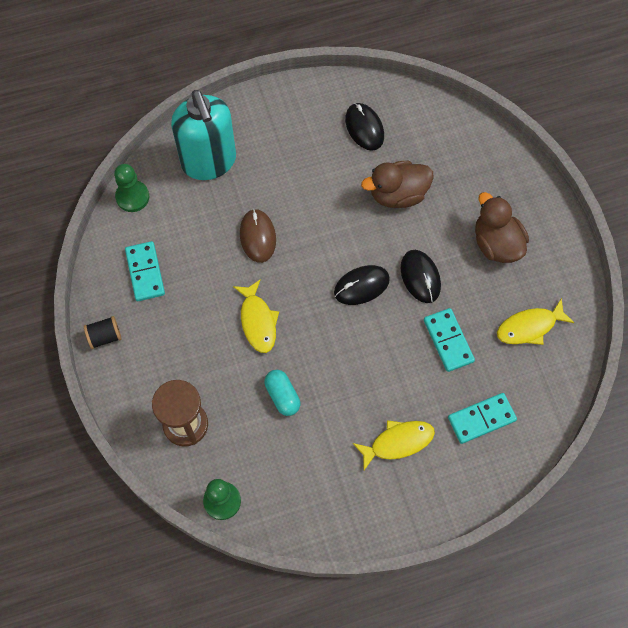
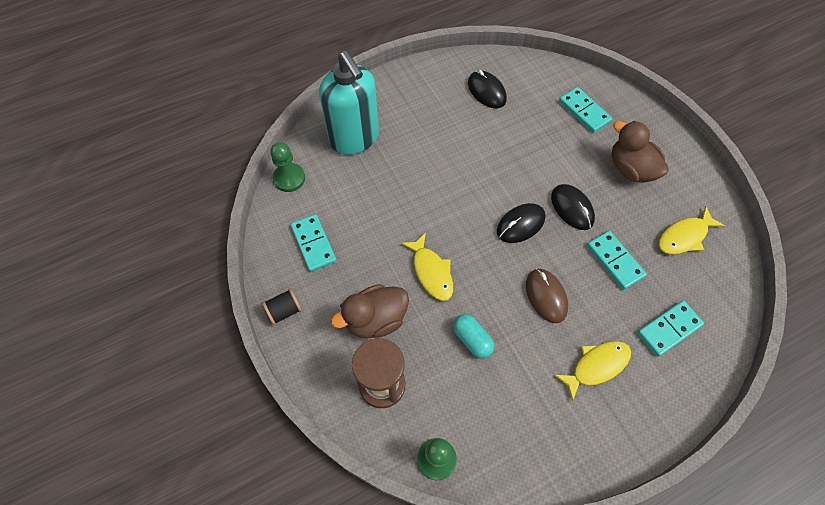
camera: 10 degrees left, 5 degrees down
brown mouse [240,209,276,263] -> brown mouse moved to [526,269,568,323]
brown duck [361,161,434,208] -> brown duck moved to [331,284,409,338]
none -> turquoise domino [559,87,612,133]

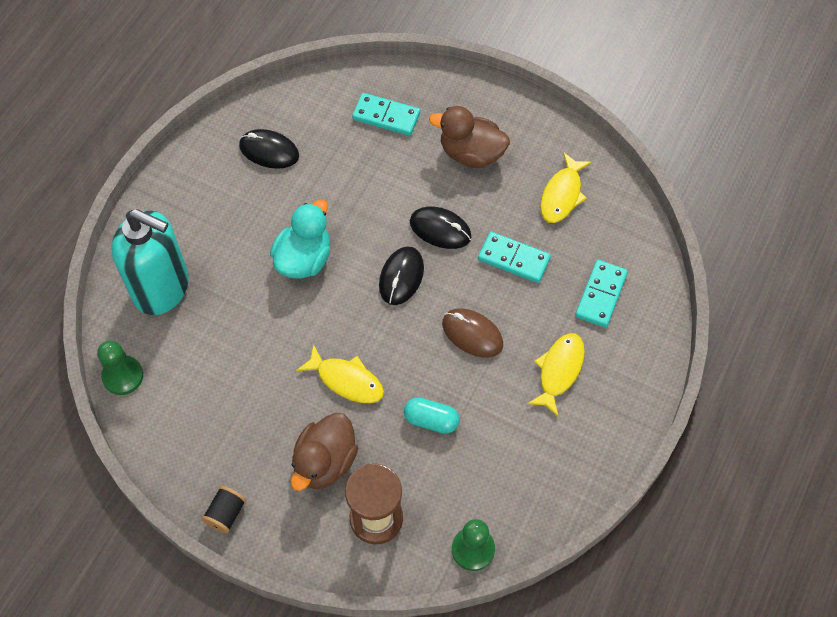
camera: 35 degrees left, 0 degrees up
turquoise domino [290,214,337,272] -> none
none -> turquoise duck [270,199,330,279]

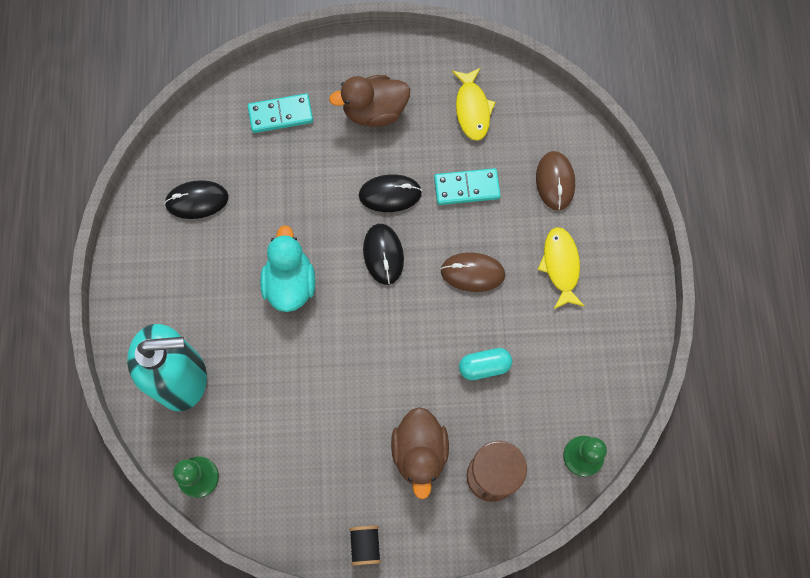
camera: 30 degrees left, 10 degrees up
yellow fish [296,344,384,403] -> none
turquoise domino [575,260,628,328] -> brown mouse [536,151,575,211]

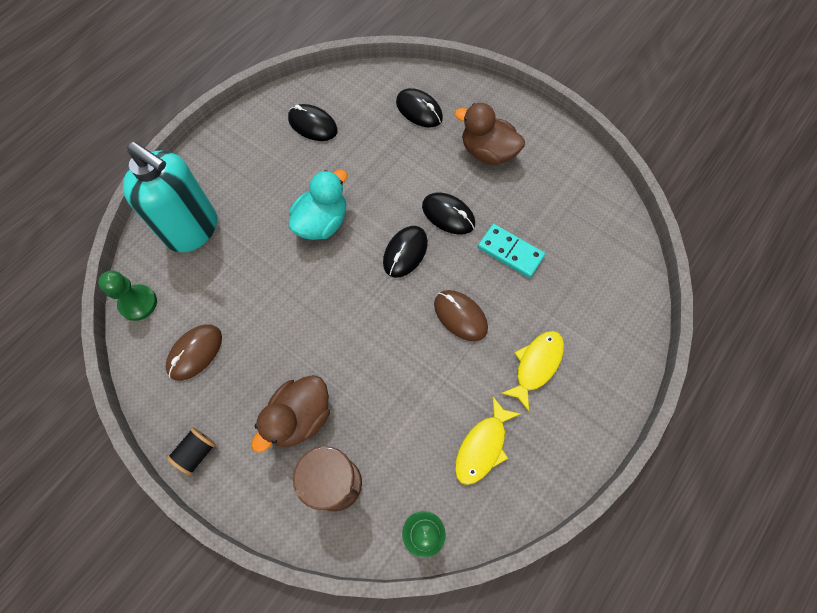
camera: 40 degrees right, 5 degrees down
turquoise domino [248,93,313,133] -> black mouse [396,88,443,127]
yellow fish [452,68,496,141] -> yellow fish moved to [455,396,520,485]
turquoise capsule [459,348,512,380] -> none
brown mouse [536,151,575,211] -> brown mouse moved to [166,324,222,381]

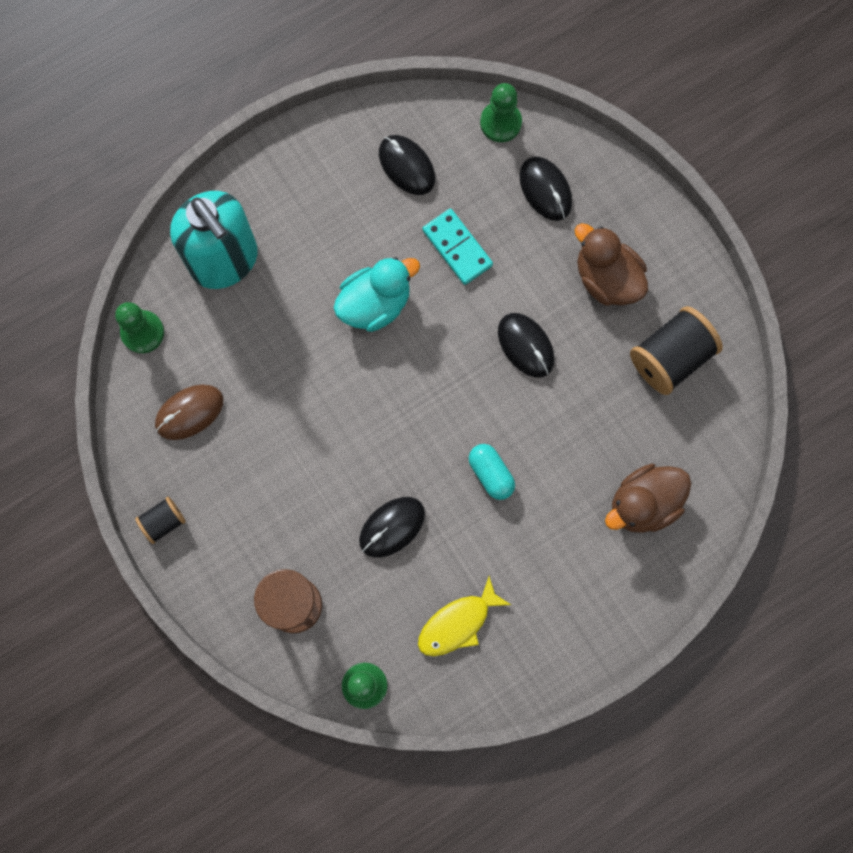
camera: 20 degrees right, 10 degrees up
brown duck [251,375,330,453] -> brown duck moved to [605,464,691,533]
black mouse [383,226,428,278] -> black mouse moved to [359,497,425,558]
brown mouse [434,290,488,341] -> turquoise capsule [469,444,515,500]
turquoise domino [478,224,545,278] -> turquoise domino moved to [422,209,493,285]
yellow fish [501,331,564,411] -> none
none -> green pawn [480,83,522,142]
none -> black spool [630,306,723,395]

